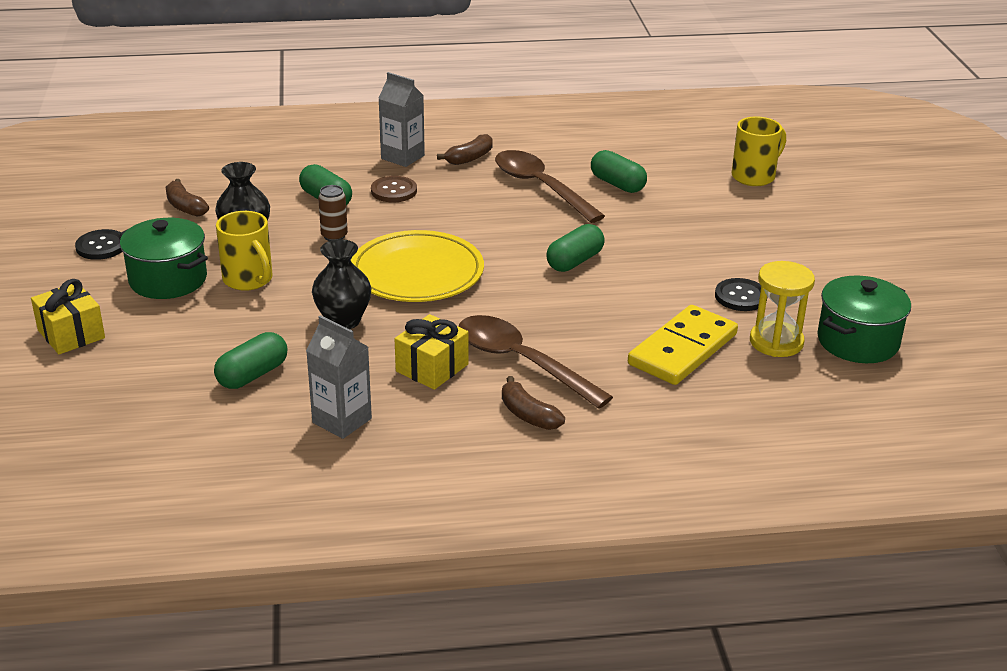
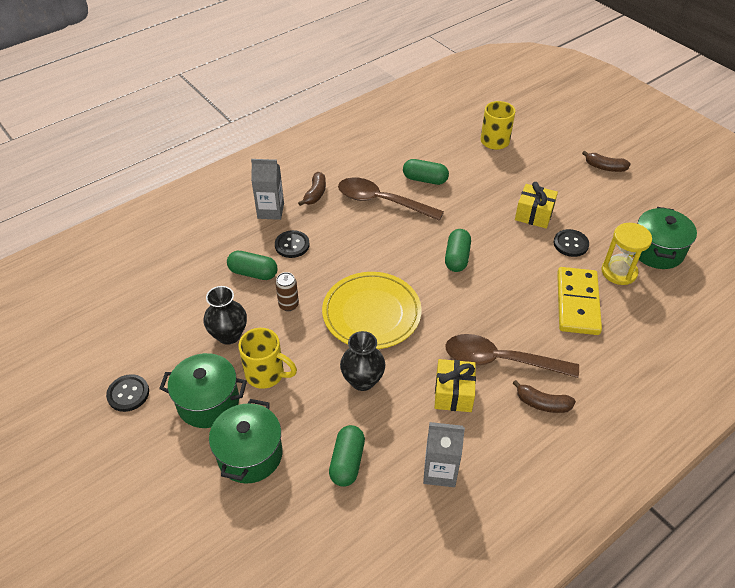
camera: 30 degrees left, 15 degrees up
yellow gift [31,279,105,354] -> yellow gift moved to [515,182,558,228]
brown banana [166,179,209,217] -> brown banana moved to [582,151,631,172]
brown button [371,176,417,202] -> black button [275,230,310,258]
none -> green pot [209,399,282,483]

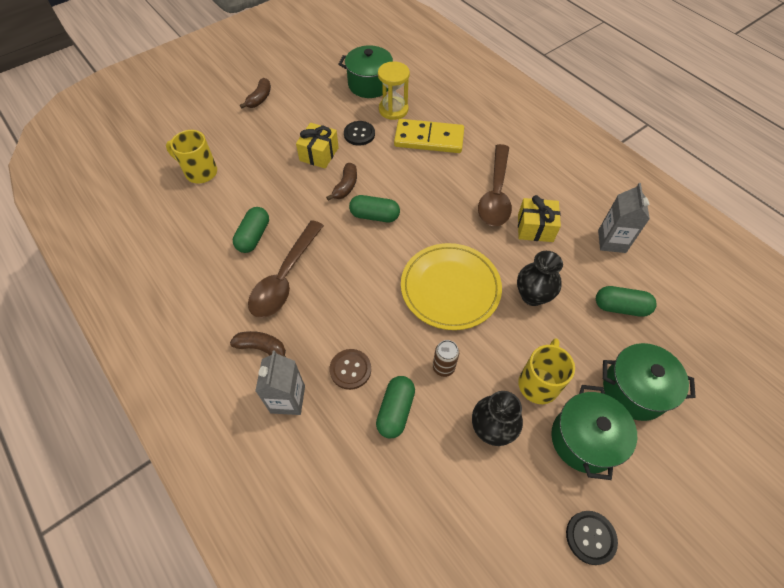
camera: 90 degrees left, 10 degrees up
black button [275,230,310,258] -> brown button [329,349,371,390]
brown banana [513,380,576,413] -> brown banana moved to [326,163,357,201]

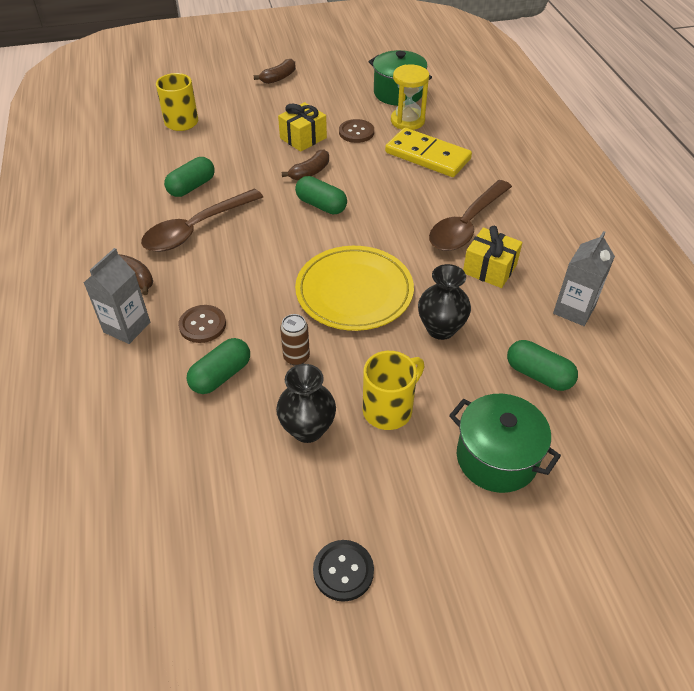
camera: 25 degrees right, 10 degrees down
black button [344,121,375,146] -> brown button [339,119,374,143]
green pot [551,385,637,480] -> none

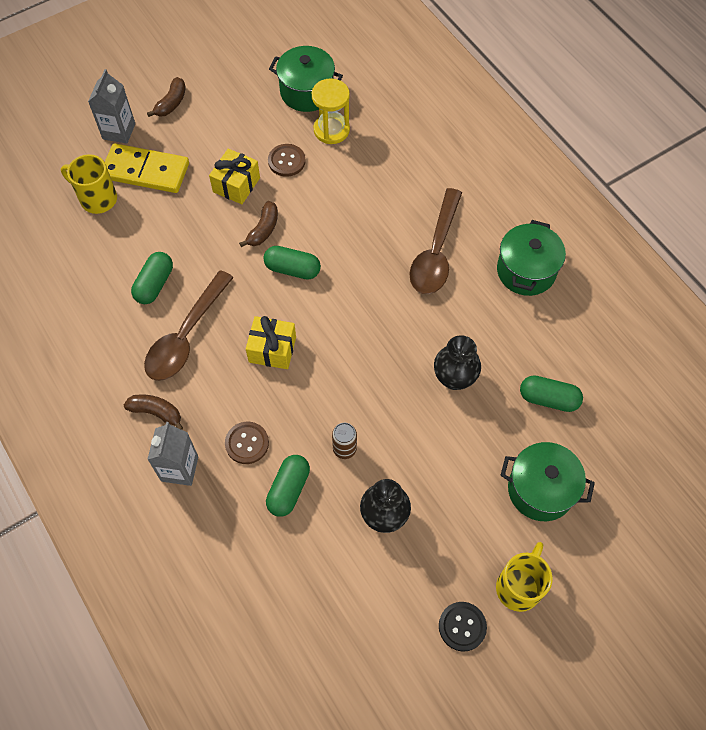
camera: 20 degrees left, 15 degrees up
yellow plate [295,246,414,331] -> none
yellow mug [363,351,424,430] -> yellow mug moved to [496,542,553,612]
yellow domino [385,128,472,177] -> yellow domino moved to [105,143,189,193]
yellow gift [463,226,522,288] -> yellow gift moved to [246,316,296,369]
grey carton [553,231,615,326] -> grey carton moved to [88,69,135,144]
none -> green pot [497,220,566,296]

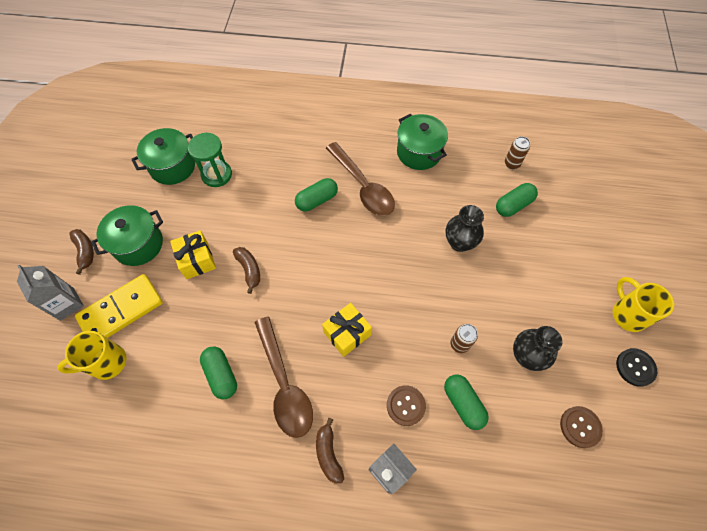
camera: 50 degrees left, 0 degrees up
brown banana [124,395,183,430] -> brown banana turned 75 degrees counterclockwise [316,418,344,483]
green capsule [263,246,321,280] -> green capsule moved to [295,178,338,212]
brown button [268,144,305,177] -> brown button moved to [560,406,603,448]
yellow hourglass [312,79,350,144] -> green hourglass [188,133,232,187]
green pot [500,442,595,521] -> green pot moved to [91,205,163,266]
none -> brown can [505,136,530,169]

